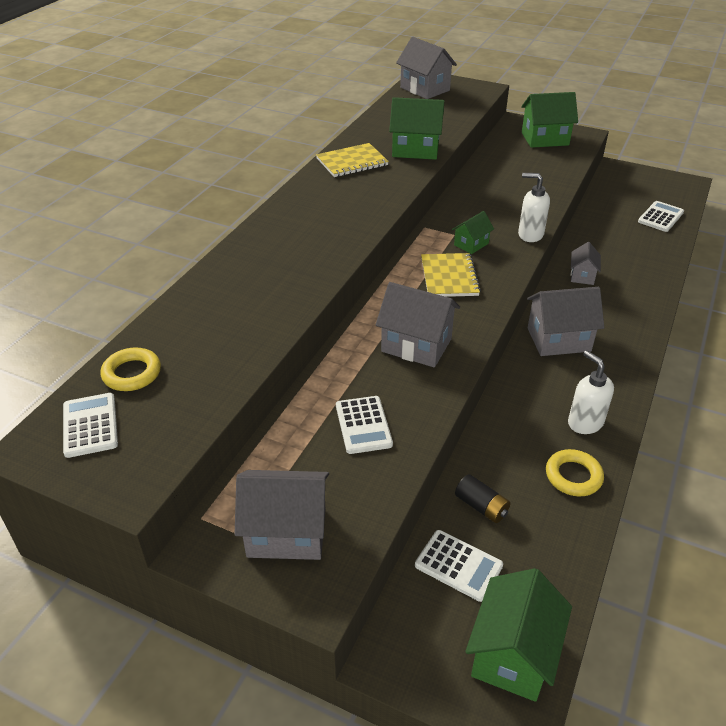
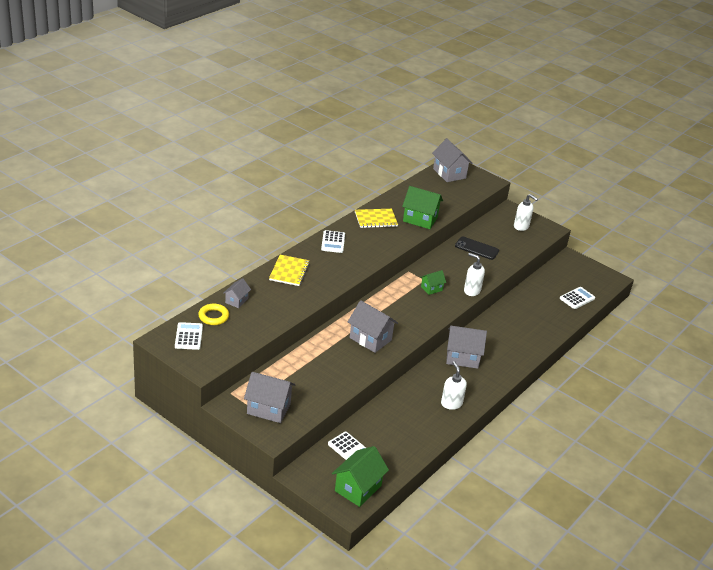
camera: 10 degrees right, 5 degrees down
white calculator [336,396,393,454] -> white calculator moved to [321,230,345,253]
yellow notebook [421,253,481,297] -> yellow notebook moved to [269,255,310,286]
black battery [455,474,510,523] -> none
green house [521,92,578,148] -> white soap dispenser [514,194,538,231]
yellow ring [546,449,604,496] -> none
grey house [571,242,601,285] -> grey house moved to [223,278,251,308]
none -> black phone [455,237,499,260]

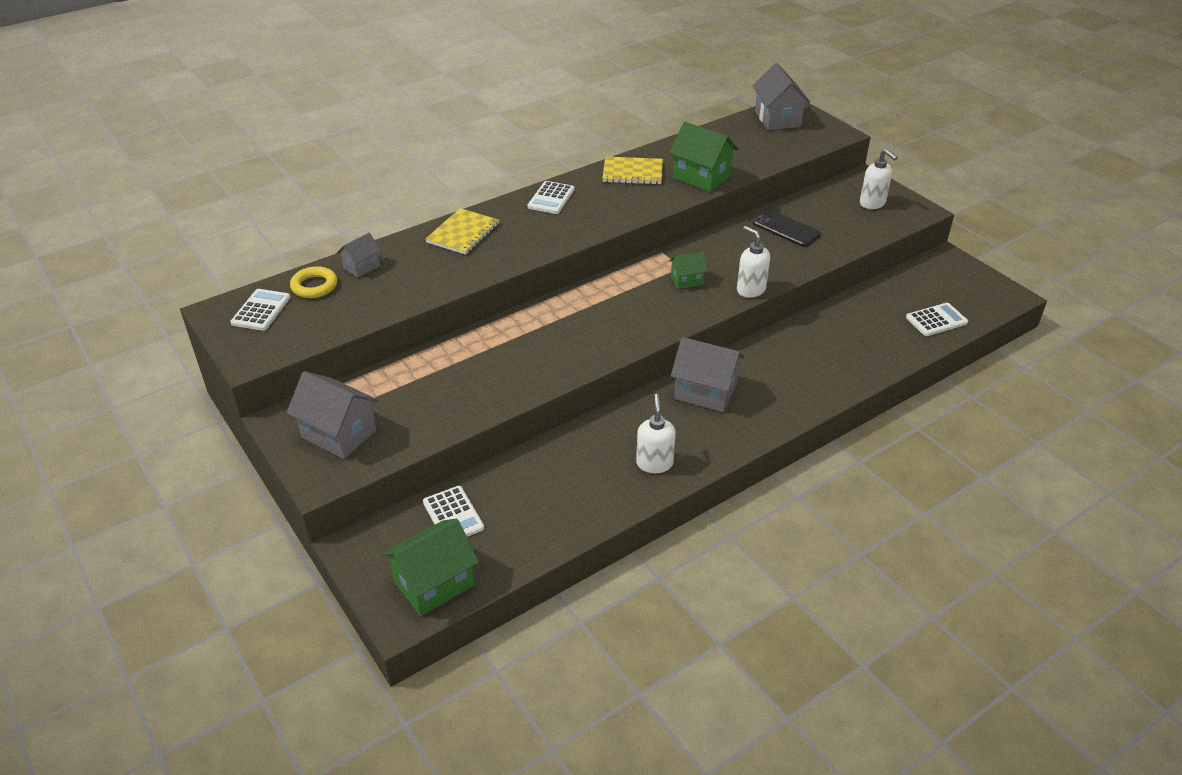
camera: 20 degrees right, 5 degrees up
grey house [348,300,398,353] -> none

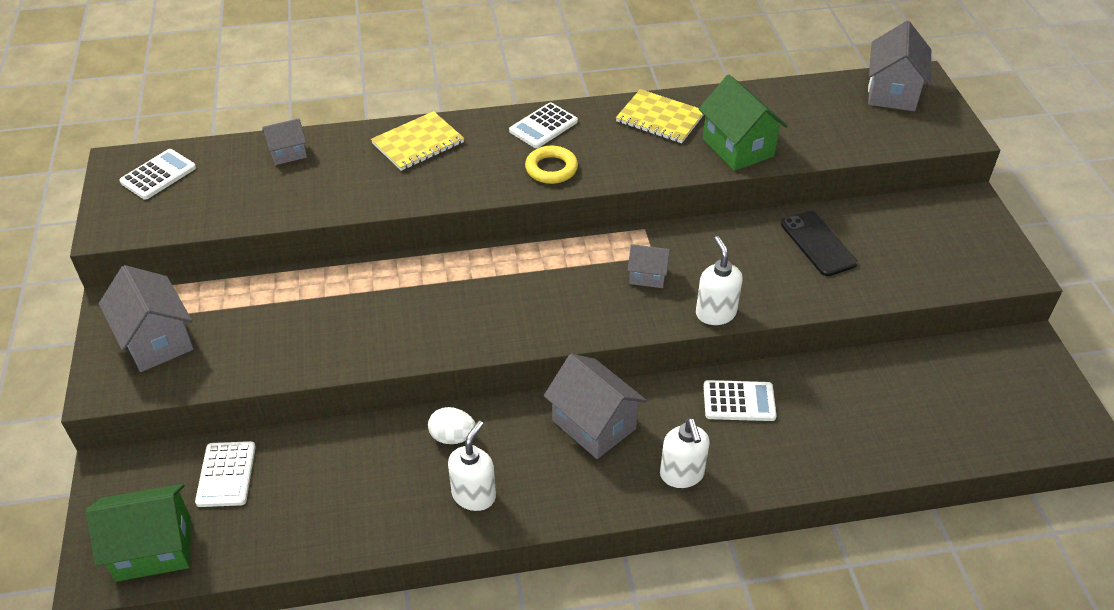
camera: 25 degrees right, 5 degrees up
yellow ring [290,266,337,298] -> yellow ring moved to [525,146,578,184]
green house [669,252,707,289] -> grey house [628,244,671,288]
white soap dispenser [860,149,898,209] -> white soap dispenser moved to [660,418,710,488]
white calculator [906,303,968,336] -> white calculator moved to [703,380,777,421]
none -> white egg [428,407,475,444]

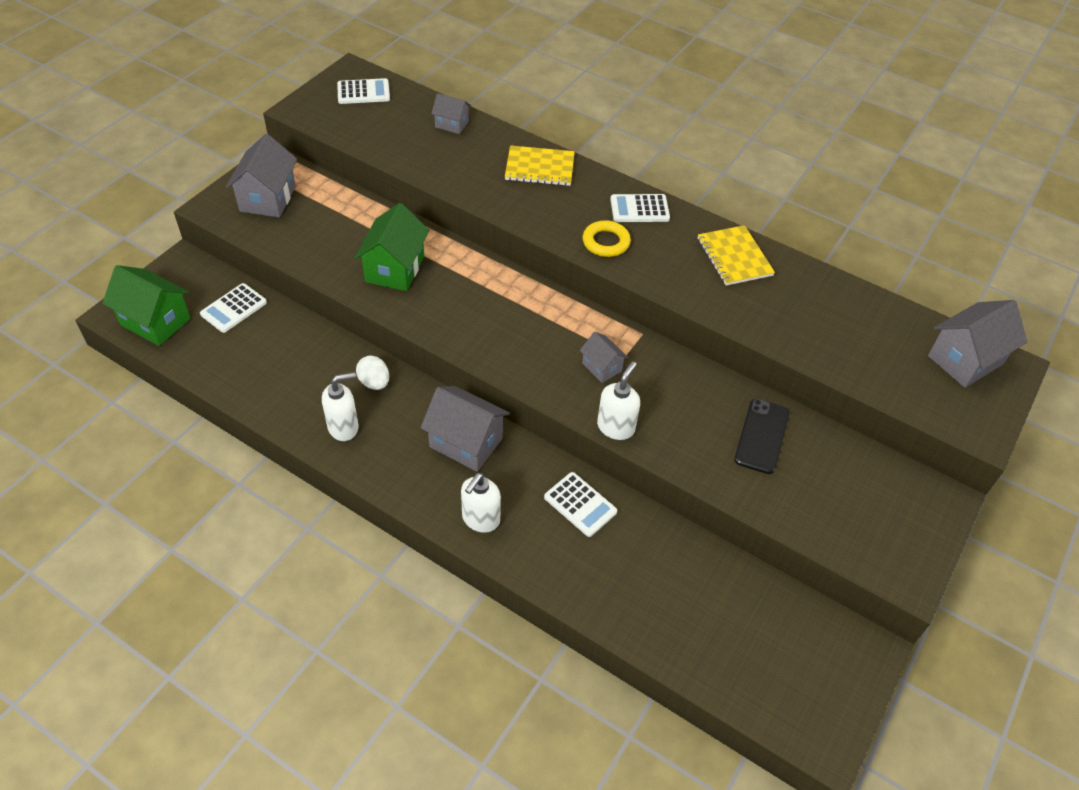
camera: 40 degrees right, 5 degrees up
grey house [544,354,647,459] -> grey house turned 60 degrees counterclockwise [421,386,510,472]
green house [699,75,788,171] -> green house moved to [354,203,429,291]

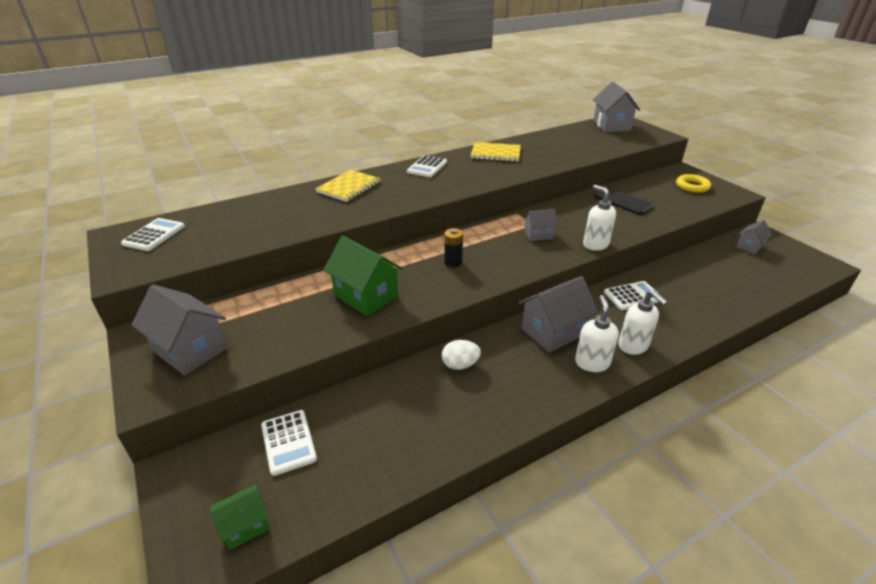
camera: 60 degrees left, 15 degrees down
green house [102,265,191,346] -> green house [210,484,270,550], size x0.56
white soap dispenser [322,372,358,441] -> white soap dispenser moved to [575,295,619,372]
grey house [431,93,471,134] -> grey house moved to [736,220,773,254]
yellow ring [583,220,631,257] -> yellow ring moved to [676,174,711,193]
none -> black battery [444,228,463,267]

